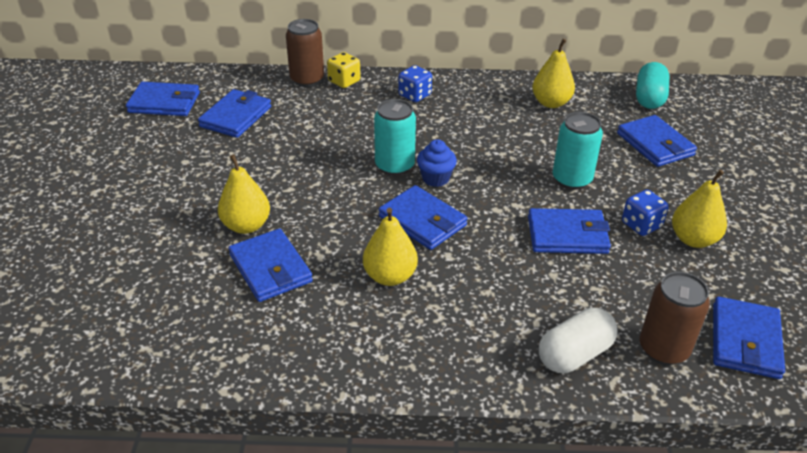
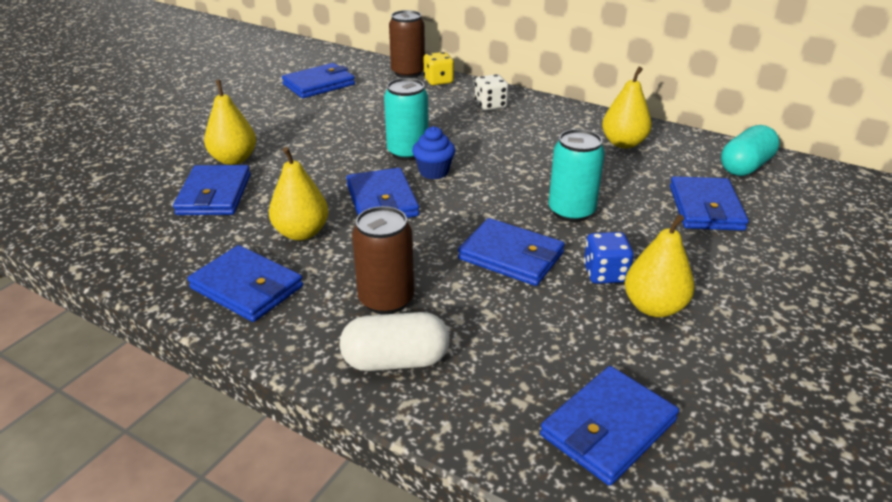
camera: 30 degrees right, 5 degrees down
blue wallet [126,82,200,116] -> blue wallet moved to [187,245,303,322]
blue dice [398,65,432,102] -> white dice [475,74,508,110]
brown can [640,272,710,365] -> brown can moved to [352,206,414,314]

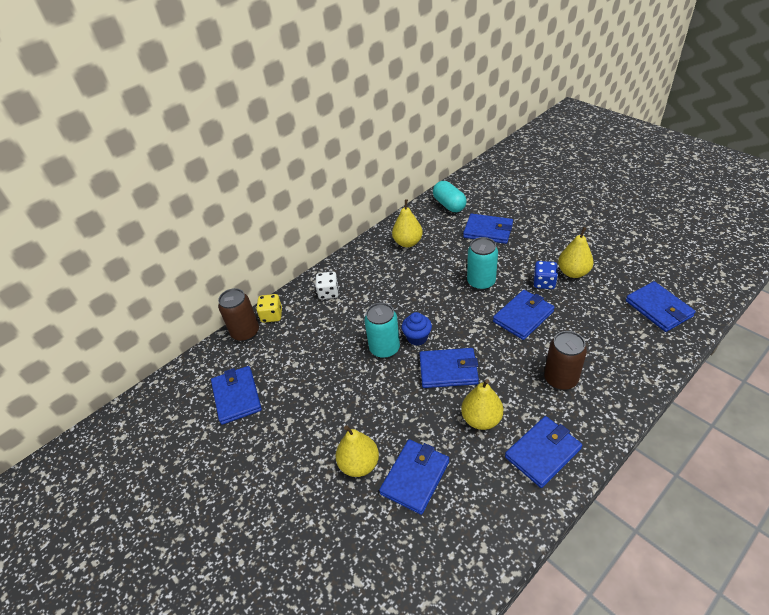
camera: 70 degrees left, 10 degrees up
blue wallet [173,165,251,215] -> blue wallet turned 75 degrees counterclockwise [379,439,449,515]
white capsule [339,312,450,371] -> none

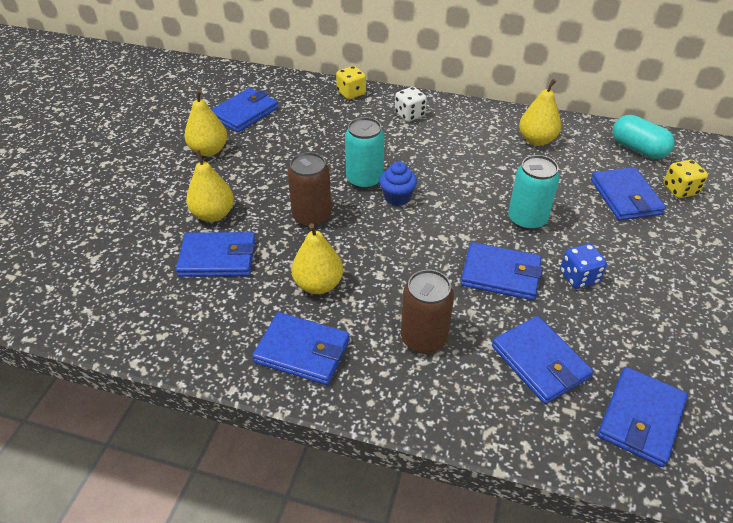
camera: 55 degrees right, 0 degrees up
brown can [218,288,259,341] -> brown can moved to [287,152,332,227]
blue wallet [419,348,479,388] -> blue wallet moved to [492,316,593,404]
turquoise capsule [433,181,467,212] -> turquoise capsule turned 75 degrees counterclockwise [613,115,675,159]
yellow pear [558,227,594,278] -> yellow pear moved to [184,90,227,156]
none -> yellow dice [663,160,708,198]

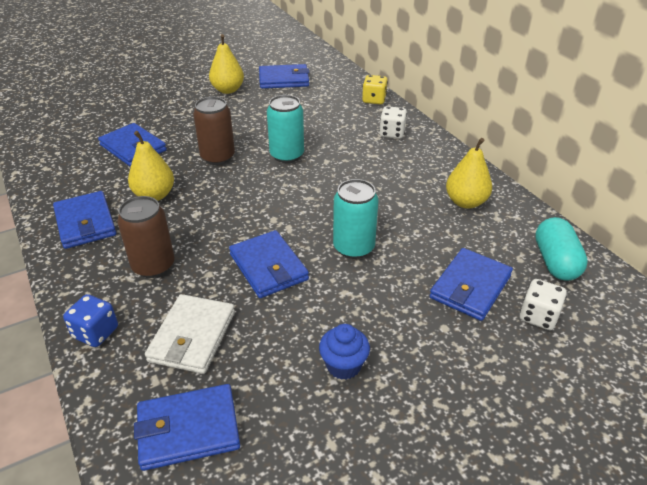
camera: 45 degrees right, 5 degrees down
yellow pear [186,150,234,222] -> none
blue cupcake [379,162,417,206] -> blue cupcake moved to [319,324,370,380]
blue wallet [492,316,593,404] -> white wallet [145,294,235,374]
blue dice [560,244,607,289] -> blue dice moved to [63,294,118,347]
yellow dice [663,160,708,198] -> white dice [520,279,567,330]

